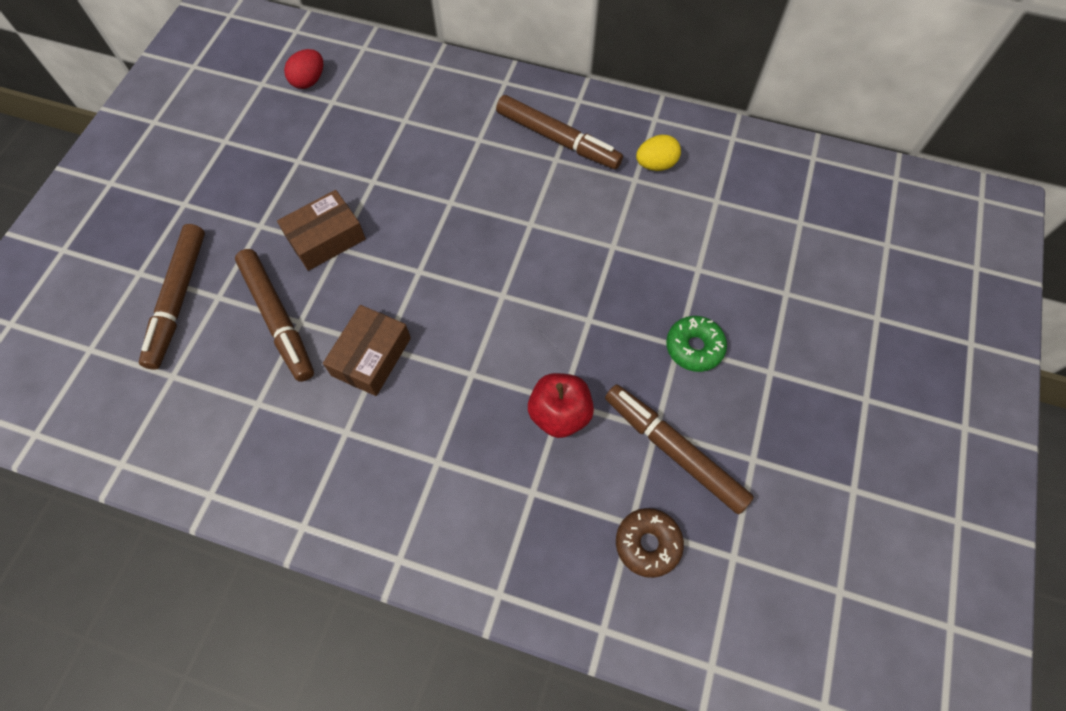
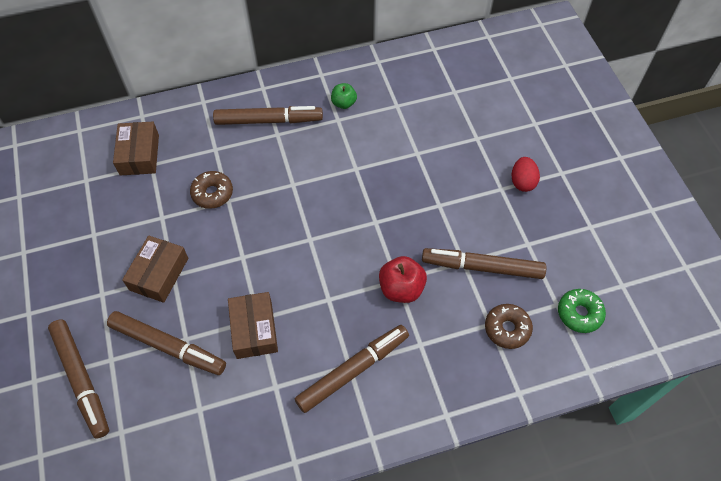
camera: 35 degrees left, 5 degrees down
red egg [284,49,323,89] -> red egg moved to [511,157,540,192]
yellow egg [636,135,681,171] -> green apple [331,83,357,109]
green donut [666,316,727,372] -> green donut moved to [558,289,606,333]
none -> brown box [113,122,159,176]
none -> brown donut [190,171,233,209]
none -> brown marker [295,325,409,413]

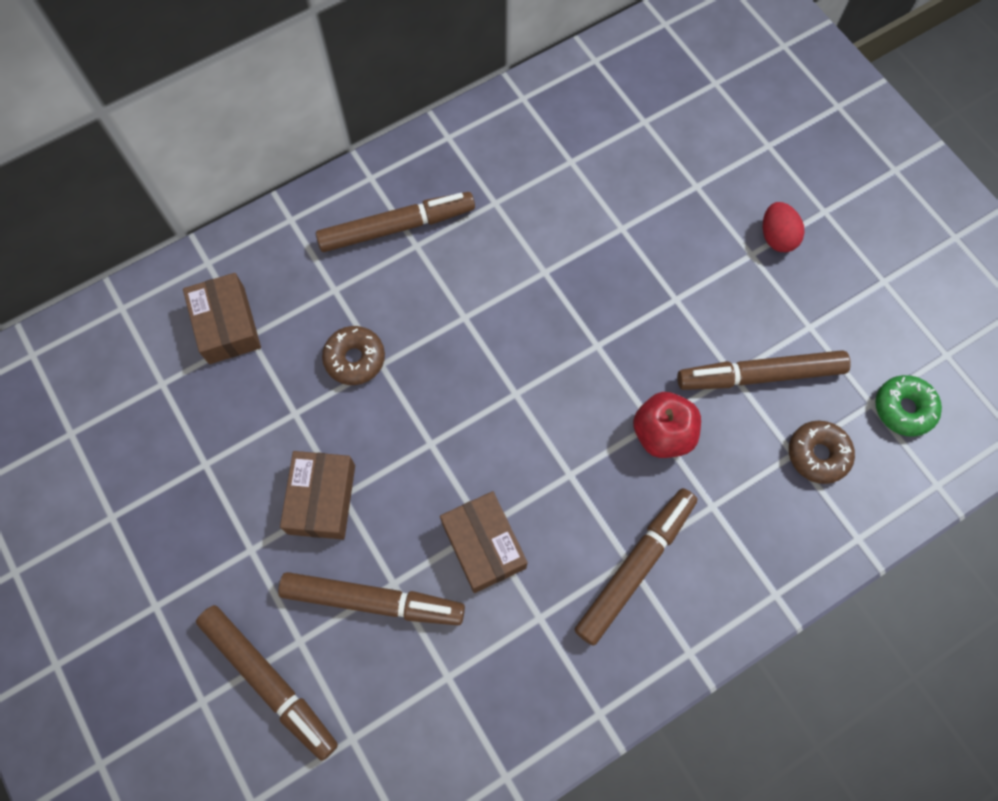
camera: 15 degrees left, 10 degrees up
green apple [331,83,357,109] -> none

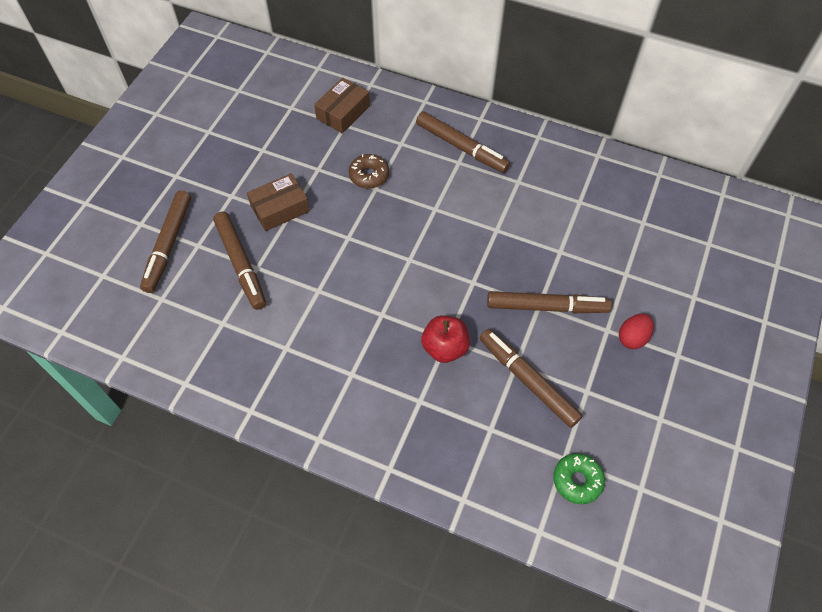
camera: 55 degrees right, 10 degrees down
brown box [440,491,528,593] -> none
brown marker [575,488,697,646] -> brown marker moved to [487,291,612,313]
brown donut [789,421,855,484] -> none

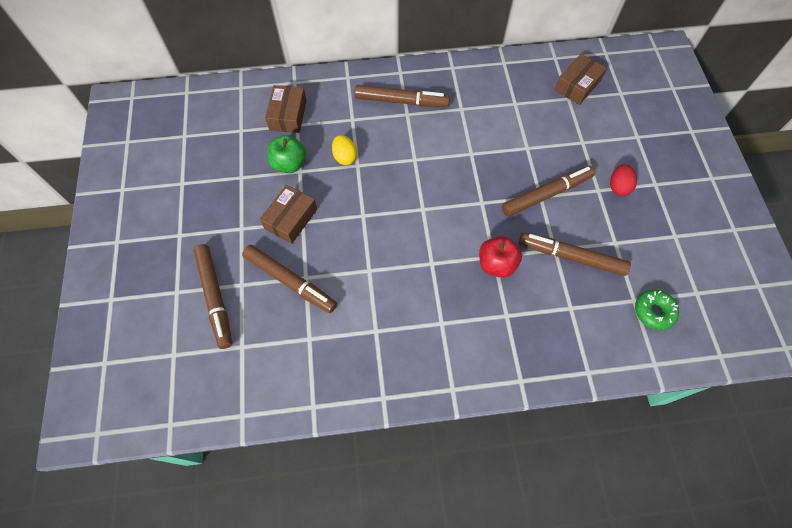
camera: 30 degrees left, 5 degrees up
brown donut [349,154,389,189] -> yellow egg [332,135,357,165]
none -> green apple [267,135,306,173]
none -> brown box [554,54,607,105]

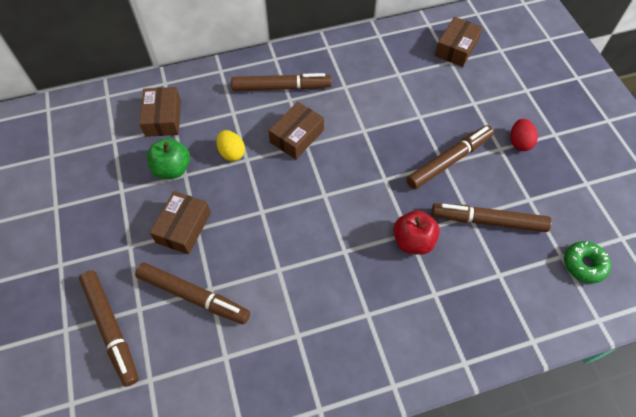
camera: 10 degrees left, 5 degrees down
none -> brown box [268,102,324,159]

